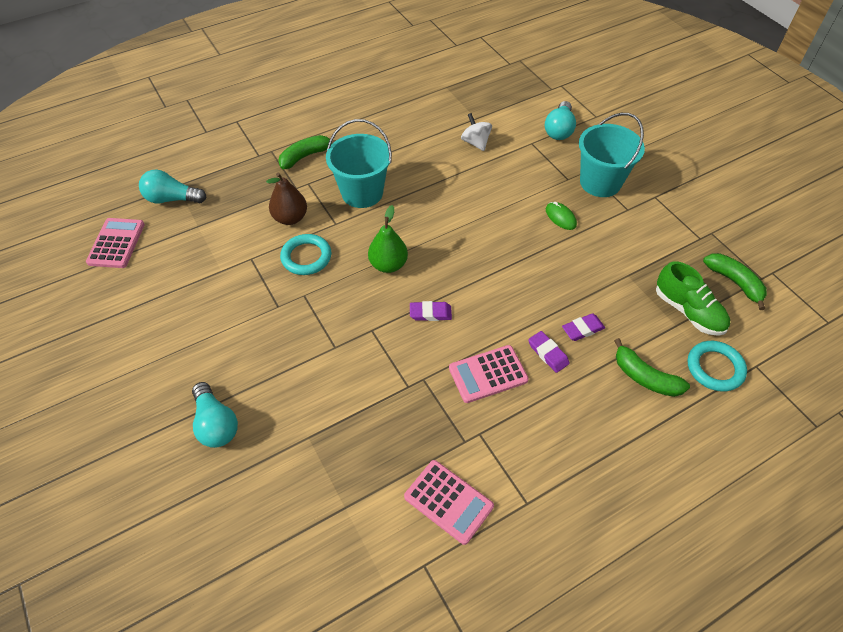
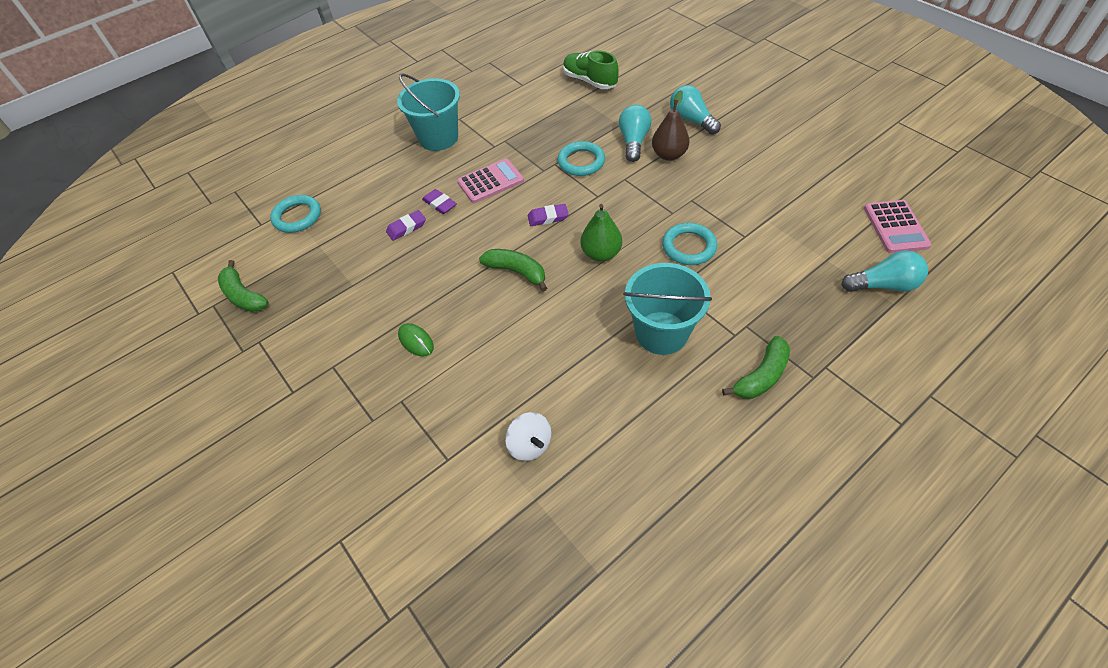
camera: 175 degrees right, 0 degrees up
brown pear [266,172,307,225] -> brown pear moved to [652,90,690,161]
pink calculator [404,460,494,545] -> none
turquoise light bulb [545,101,576,140] -> turquoise light bulb moved to [619,105,651,162]
turquoise bucket [579,113,645,197] -> turquoise bucket moved to [397,73,460,151]
green banana [614,338,690,397] -> green banana moved to [479,249,547,292]
green shoe [656,261,730,336] -> green shoe moved to [563,51,619,89]
none -> turquoise ring [558,141,605,176]

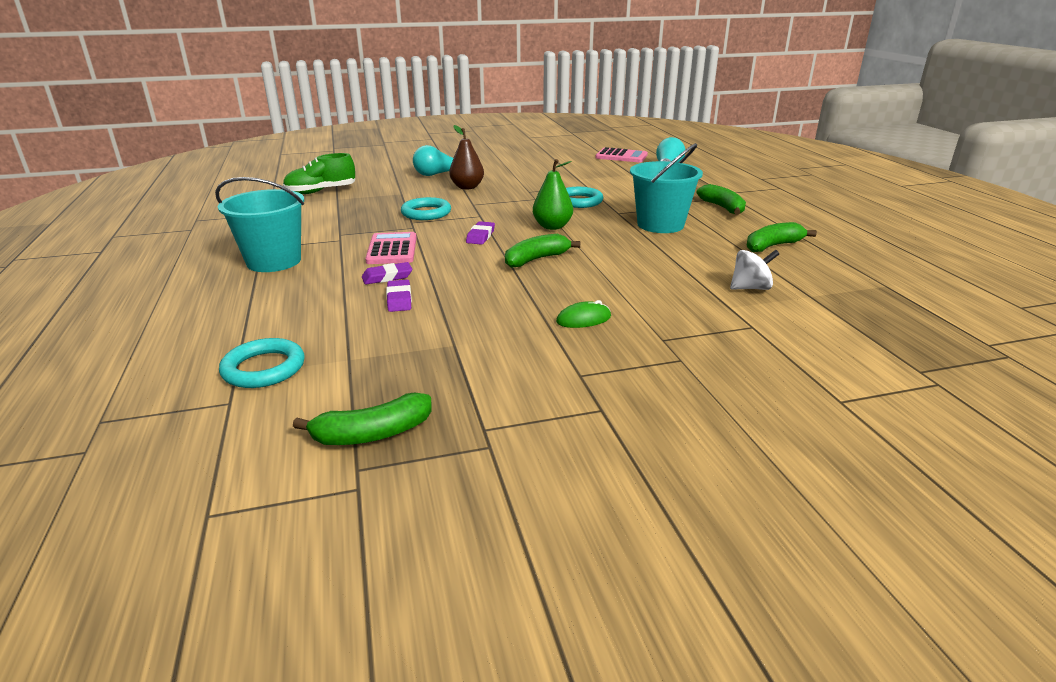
camera: 70 degrees left, 25 degrees down
turquoise light bulb [619,105,651,162] -> none
none -> green banana [747,222,817,252]

